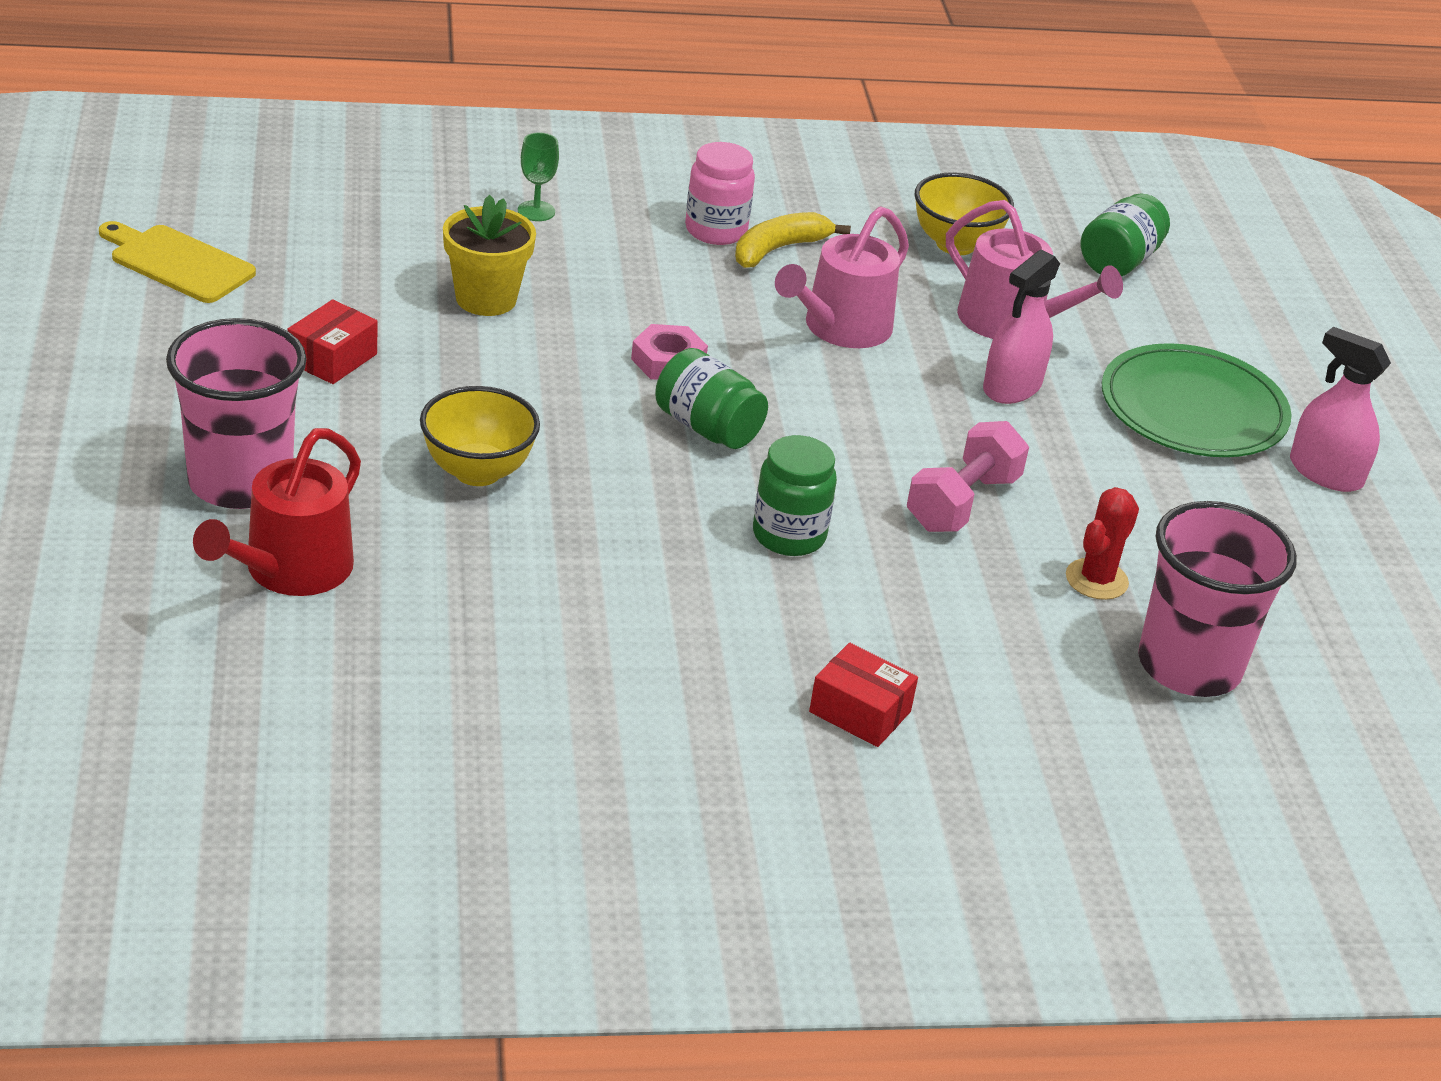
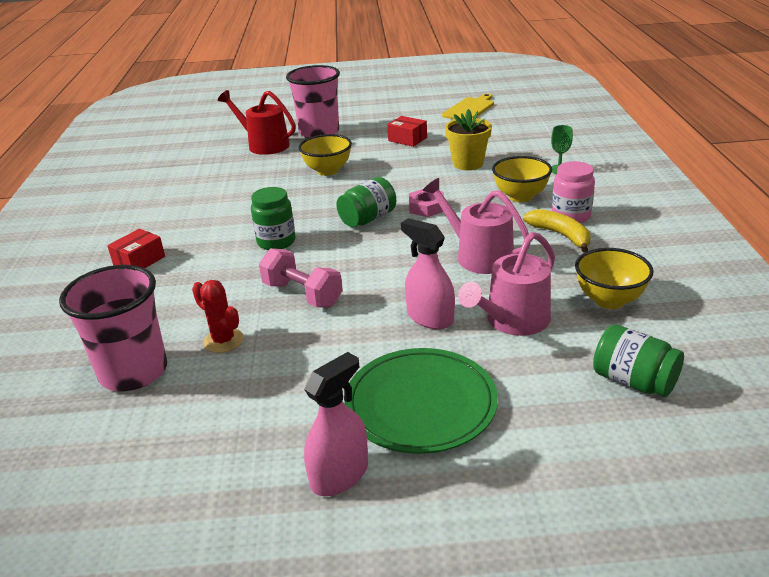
camera: 100 degrees right, 5 degrees down
none -> yellow bowl [492,156,552,202]

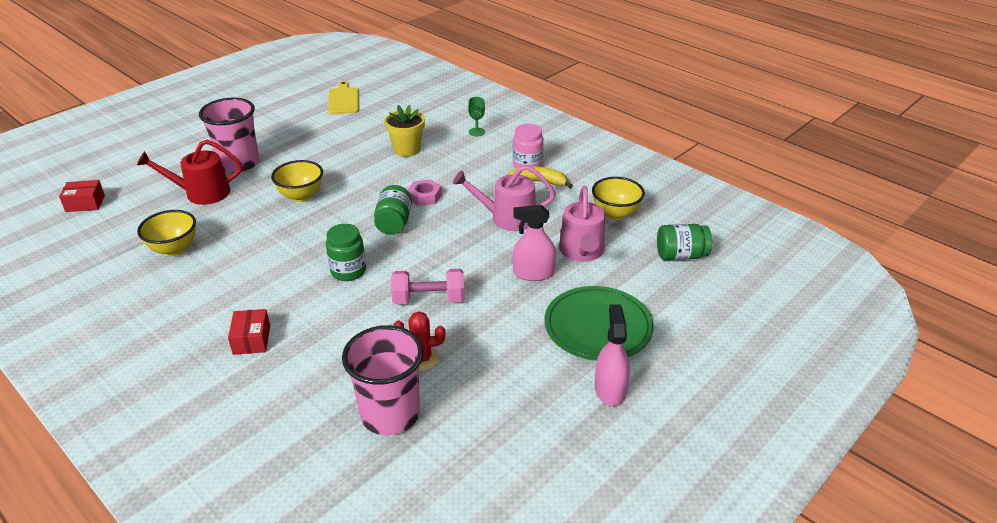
camera: 45 degrees left, 5 degrees up
red box [387,116,427,147] -> red box moved to [59,180,105,212]
yellow bowl [492,156,552,202] -> yellow bowl moved to [137,210,196,256]

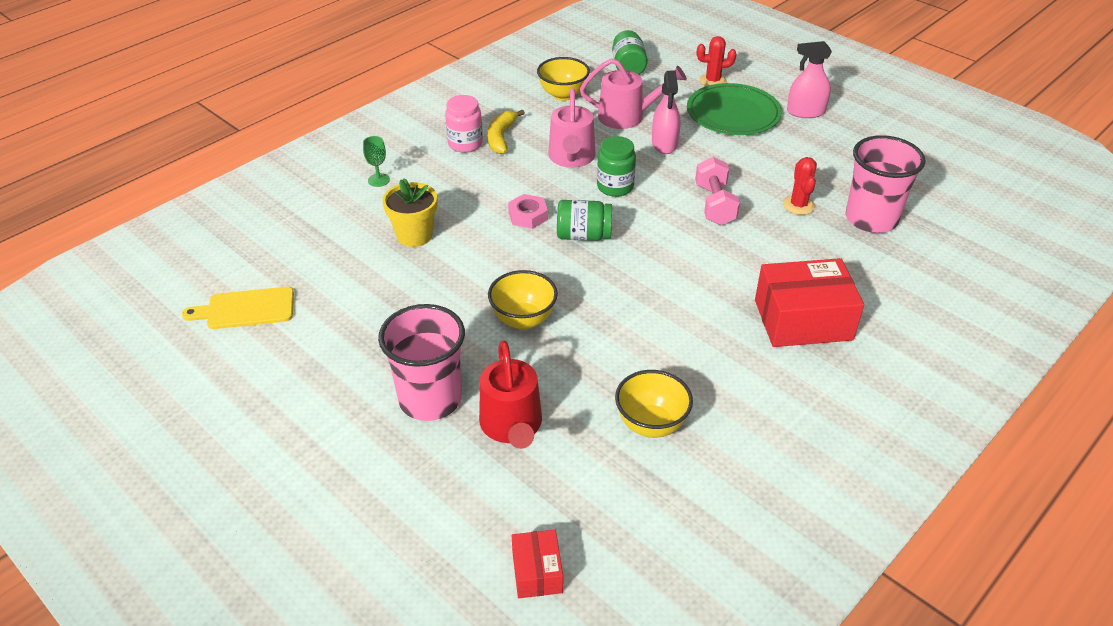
camera: 90 degrees left, 5 degrees up
red box [228,309,270,355] -> red box [755,258,864,347], size x1.94
green jar [326,224,366,281] -> green jar moved to [597,136,636,197]
none -> red cactus [697,36,736,86]

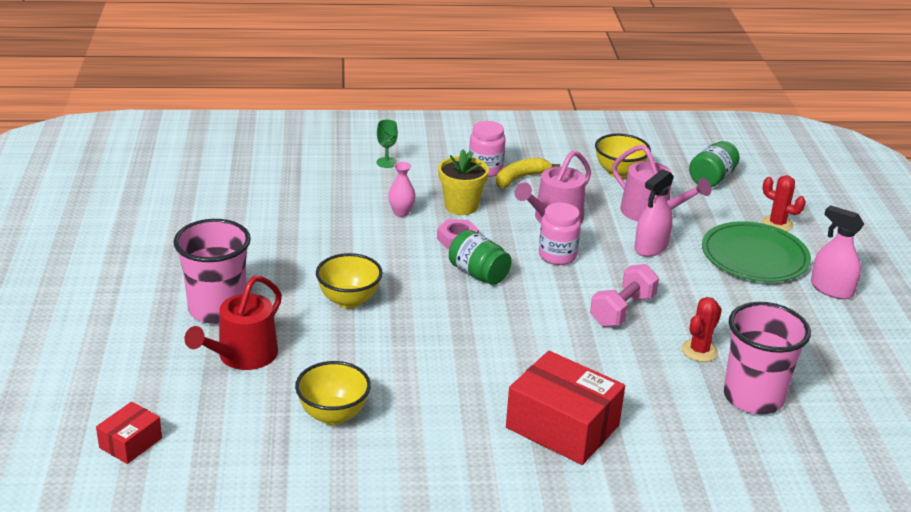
camera: 40 degrees right, 10 degrees down
yellow cutting board [182,287,294,329] -> none
yellow flower pot [382,178,437,247] -> yellow flower pot moved to [438,149,489,215]
green jar [597,136,636,197] -> pink jar [539,203,581,265]
none -> pink vase [388,162,416,217]

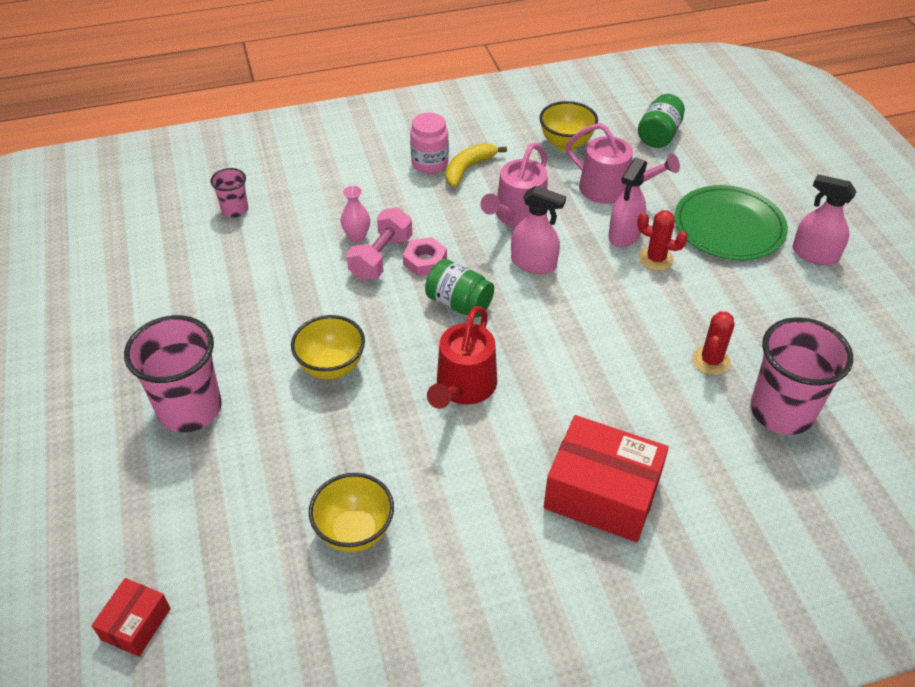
camera: 10 degrees left, 15 degrees up
red watering can [184,276,282,370] -> red watering can moved to [427,306,497,409]
green goblet [376,119,398,168] -> none
yellow flower pot [438,149,489,215] -> none
pink jar [539,203,581,265] -> pink spray bottle [511,186,566,274]
pink dumbbell [590,264,659,327] -> pink dumbbell moved to [346,208,412,280]
red cactus [762,175,806,231] -> red cactus moved to [637,210,688,271]
none -> pink cup [210,168,248,218]

